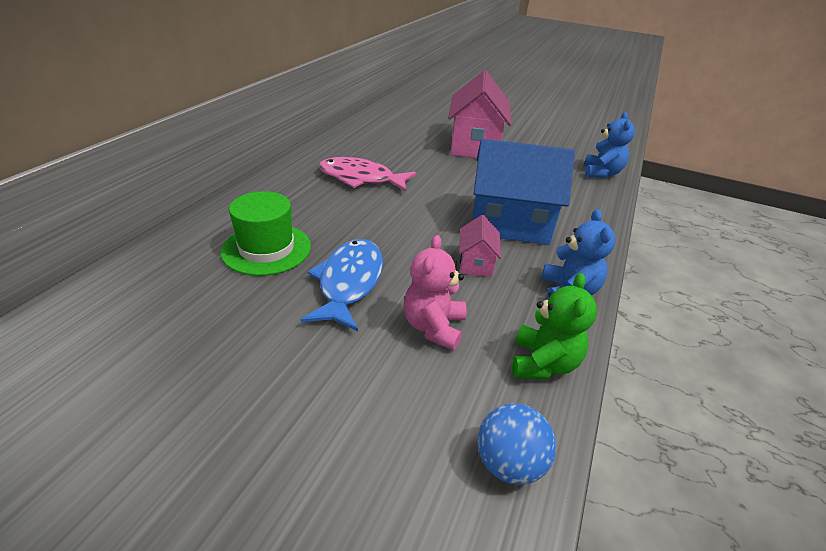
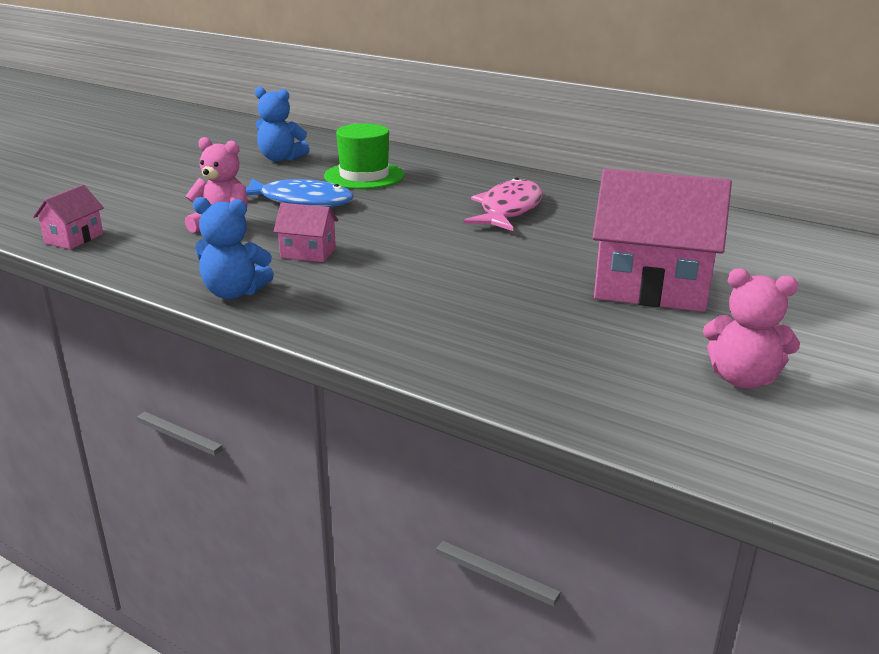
camera: 100 degrees right, 10 degrees down
blue house [473,139,575,245] -> none
blue ball [478,403,556,485] -> pink house [33,185,104,249]
green teddy bear [512,273,597,379] -> none
blue teddy bear [584,112,635,178] -> blue teddy bear moved to [255,87,309,162]
none -> pink teddy bear [703,268,800,388]

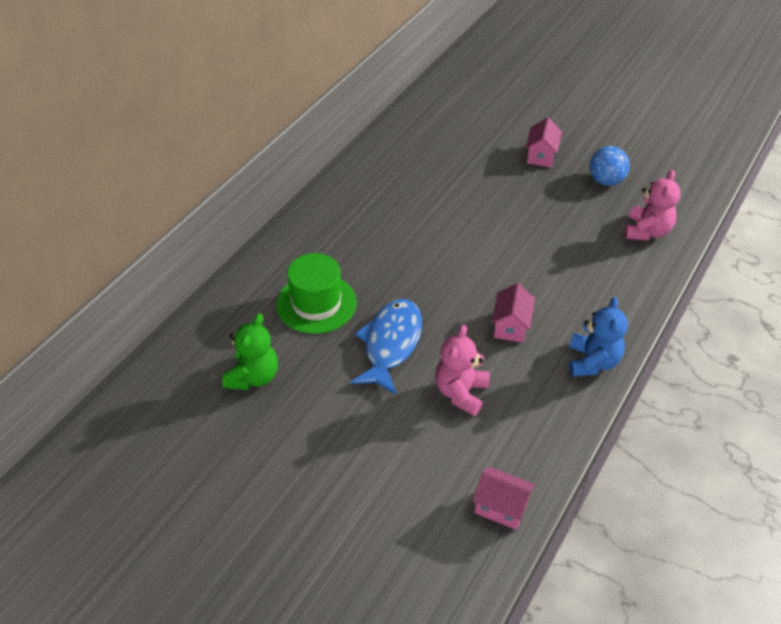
camera: 90 degrees left, 20 degrees up
blue teddy bear [255,87,309,162] -> green teddy bear [222,313,278,390]
pink fish [464,177,543,231] -> none
pink house [592,169,732,312] -> pink house [526,117,562,167], size x0.47
pink teddy bear [703,268,800,388] -> pink teddy bear moved to [625,170,680,241]
none -> blue ball [589,146,630,186]

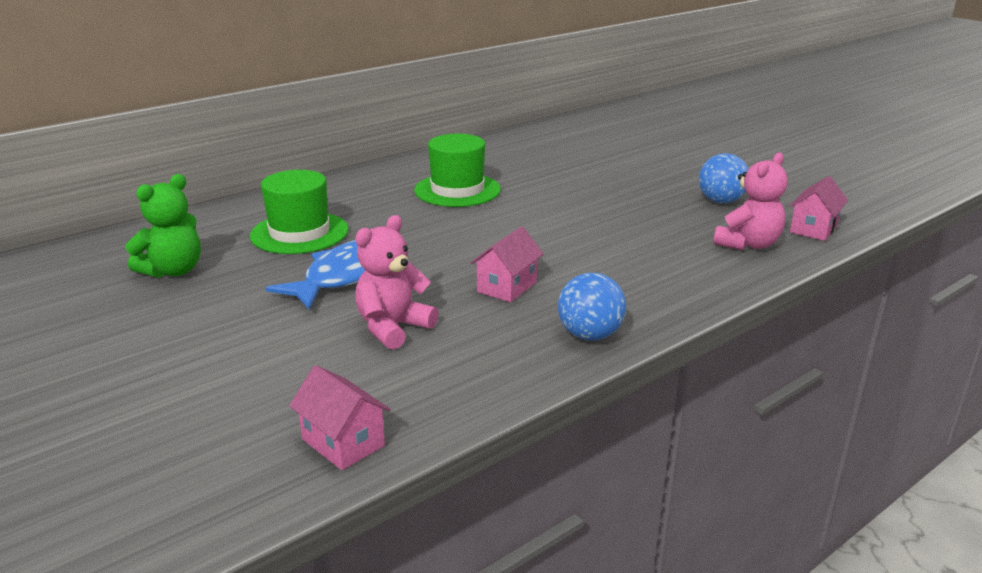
camera: 20 degrees right, 20 degrees down
pink house [526,117,562,167] -> pink house moved to [789,176,848,241]
blue teddy bear [569,297,628,377] -> blue ball [558,273,626,340]
none -> green hat [414,134,501,207]

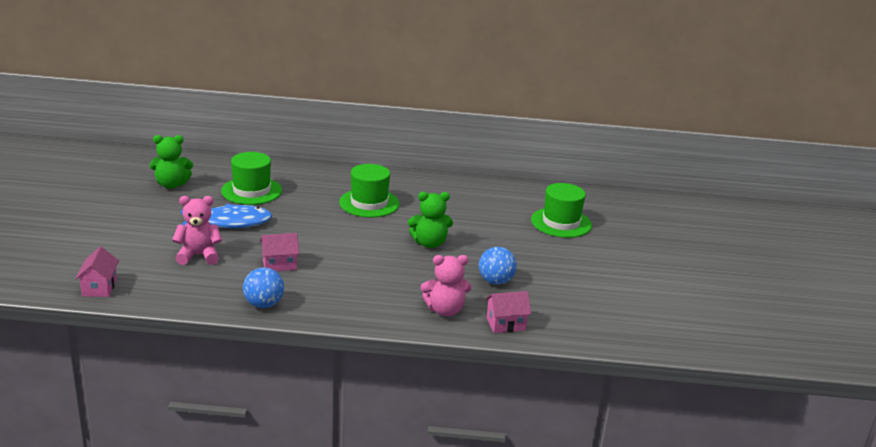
camera: 40 degrees right, 0 degrees up
none -> green teddy bear [408,192,453,248]
none -> green hat [531,183,592,238]

